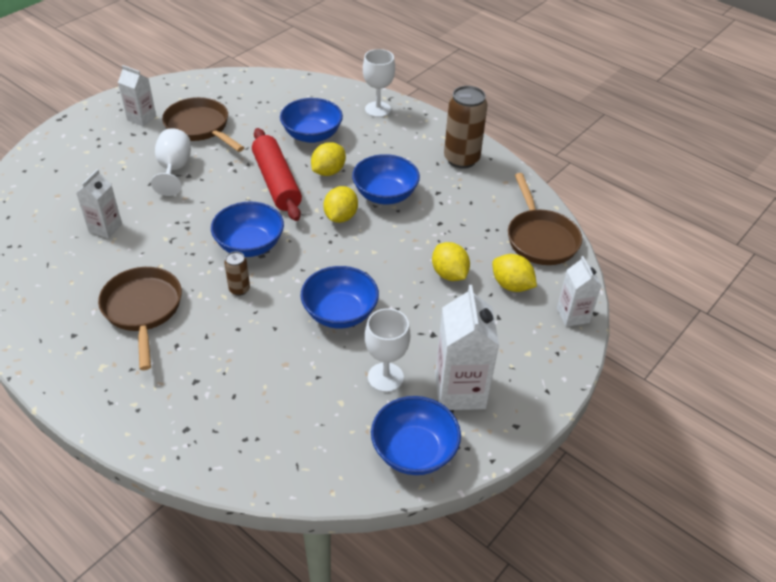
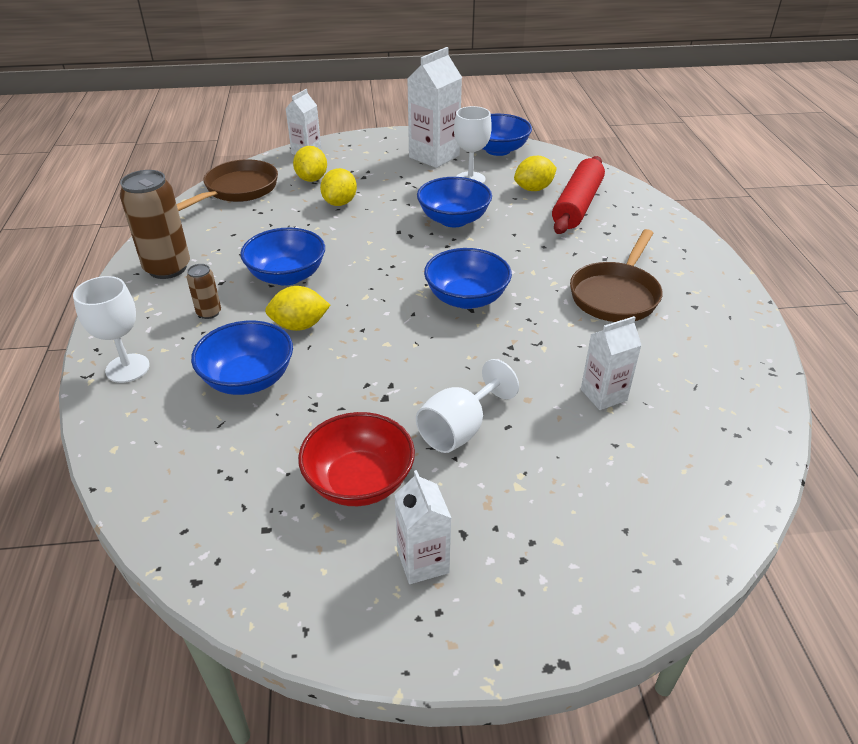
camera: 135 degrees left, 5 degrees down
brown pan [162,97,244,152] -> red bowl [298,412,415,506]
brown can [224,251,250,296] -> brown can moved to [187,264,221,319]
red rolling pin [252,128,302,221] -> red rolling pin moved to [552,156,605,234]
yellow lemon [323,186,358,223] -> yellow lemon moved to [514,156,557,191]

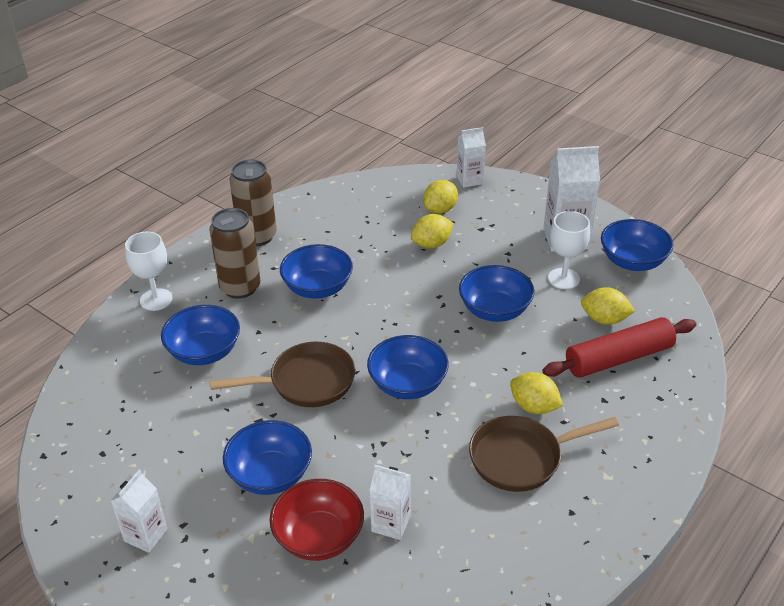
camera: 45 degrees right, 0 degrees up
brown pan [177,159,278,211] -> brown pan moved to [210,342,355,407]
brown can [187,264,221,319] -> brown can [209,208,260,299], size x2.02
yellow lemon [265,286,330,331] -> yellow lemon moved to [510,372,563,414]
red bowl [298,412,415,506] -> red bowl moved to [270,479,364,561]
white goblet [416,359,519,453] -> blue bowl [223,420,312,495]

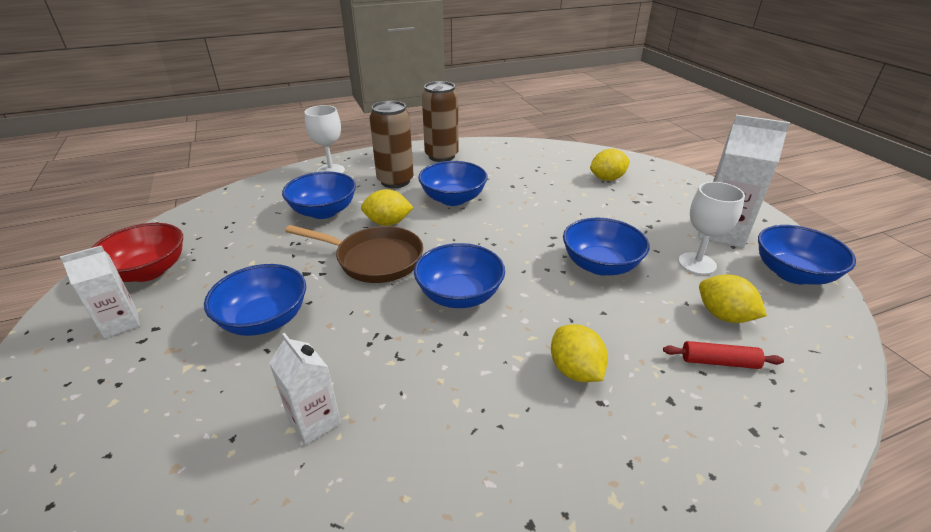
camera: 30 degrees right, 5 degrees down
red bowl [270,479,364,561] -> red bowl moved to [92,223,183,282]
yellow lemon [411,214,453,249] -> yellow lemon moved to [361,189,414,226]
white carton [457,127,486,188] -> none
brown pan [469,416,619,492] -> none
red rolling pin [542,317,697,378] -> red rolling pin [663,341,784,369], size x0.50

